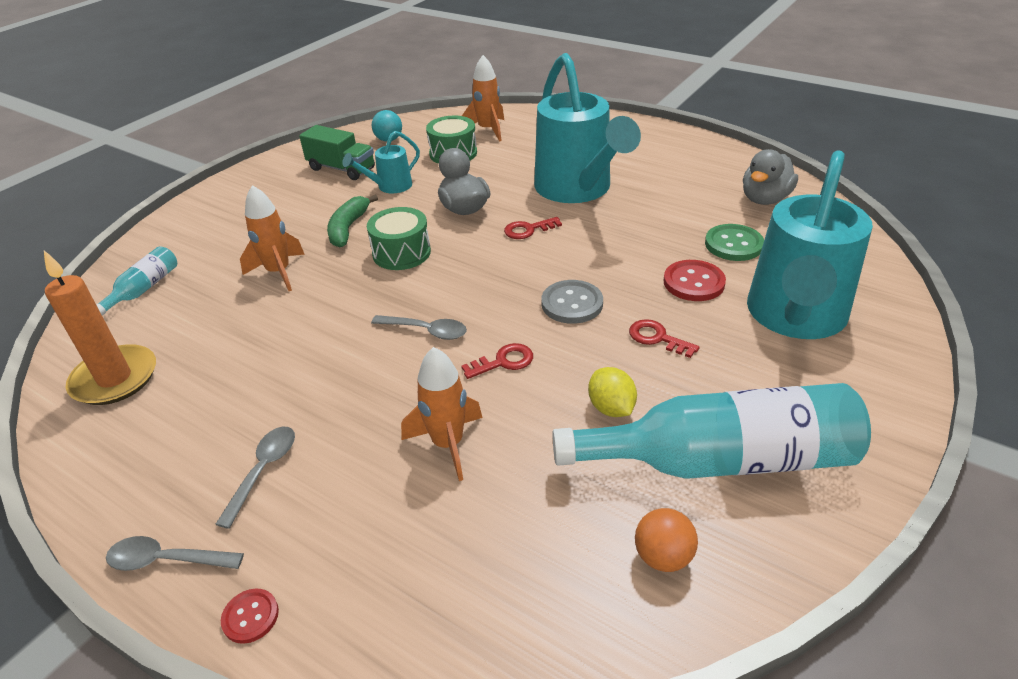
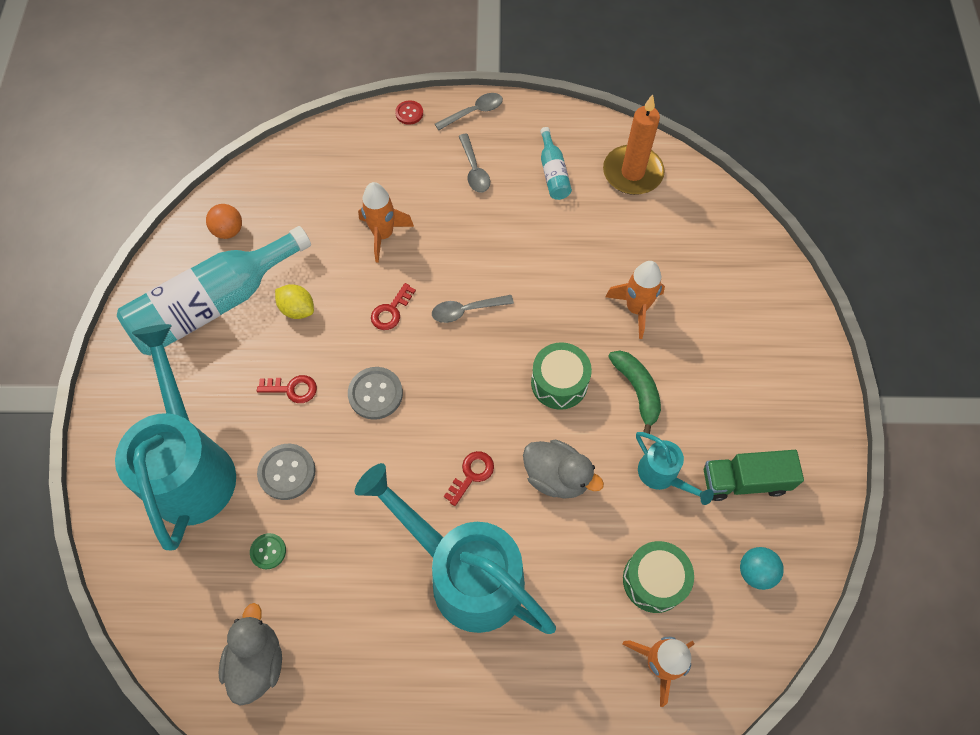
camera: 145 degrees right, 25 degrees up
turquoise bottle [96,246,177,316] -> turquoise bottle moved to [540,127,572,200]
turquoise watering can [342,131,420,193] -> turquoise watering can turned 120 degrees clockwise [636,432,714,505]
red button [663,260,726,301] -> grey button [257,444,316,500]
green button [705,224,764,261] -> green button [250,533,286,570], size x0.60

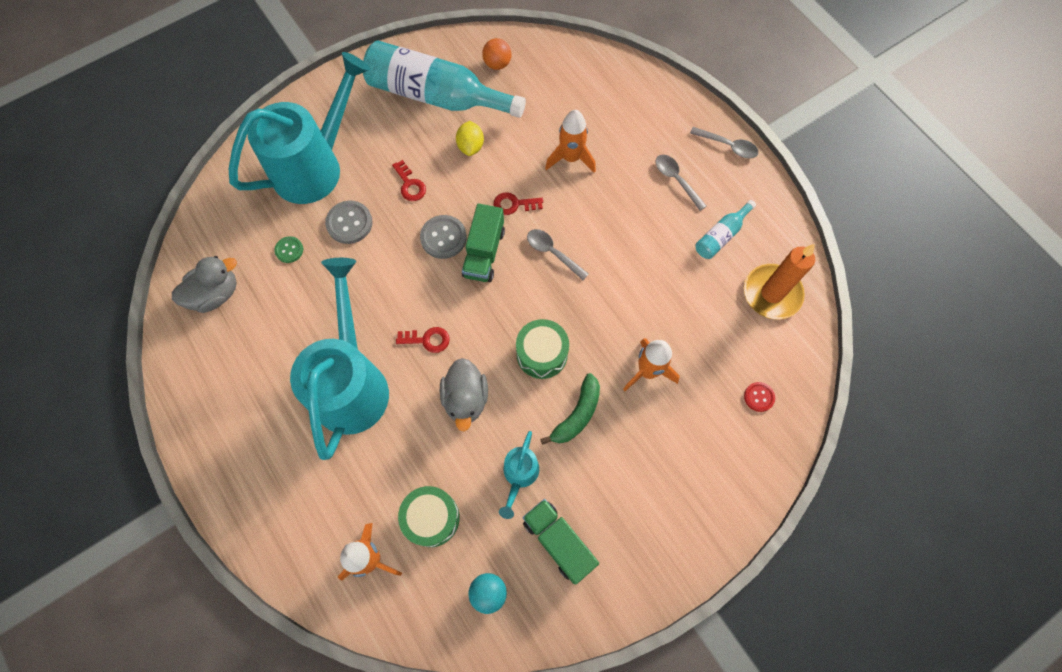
camera: 55 degrees right, 5 degrees up
red button [395,100,423,125] -> red button moved to [744,382,775,412]
grey spoon [459,134,490,193] -> grey spoon turned 105 degrees clockwise [655,155,707,211]
none -> green truck [462,203,505,282]

